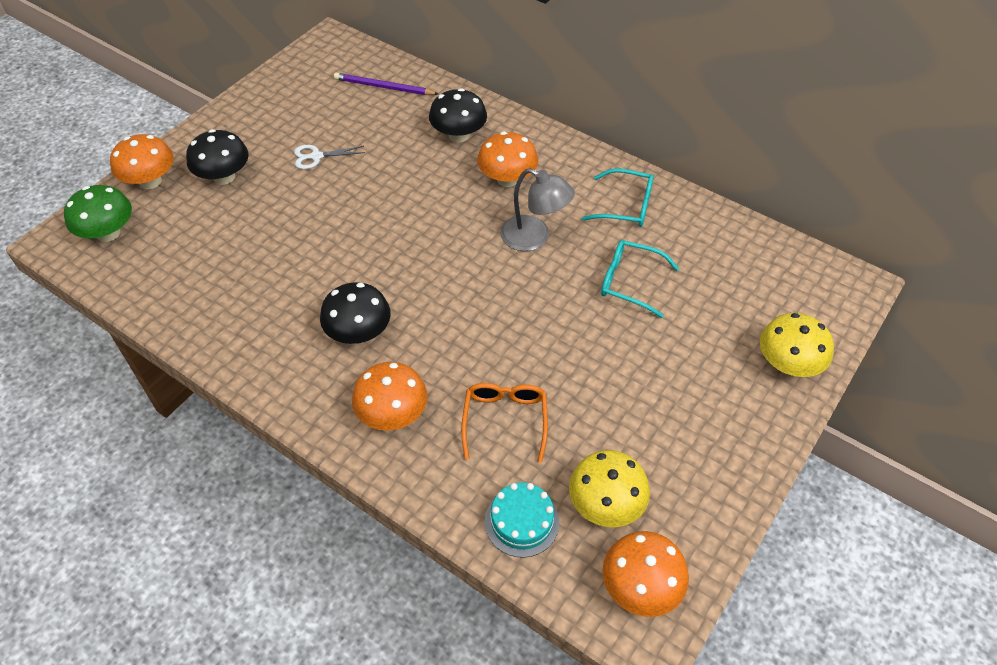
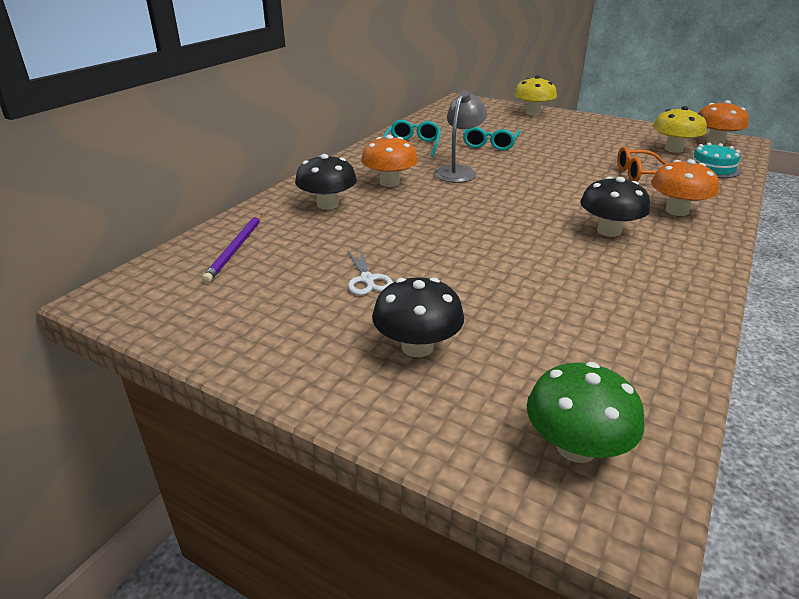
camera: 95 degrees left, 20 degrees down
orange mushroom [110,134,174,189] -> none

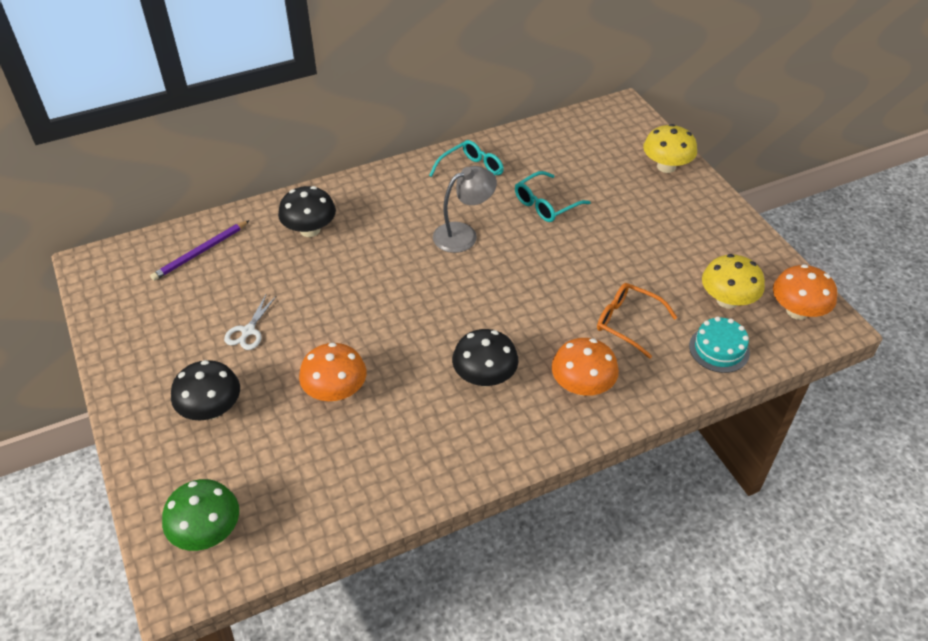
camera: 35 degrees right, 15 degrees up
orange mushroom [361,135,418,187] -> orange mushroom moved to [299,343,366,401]

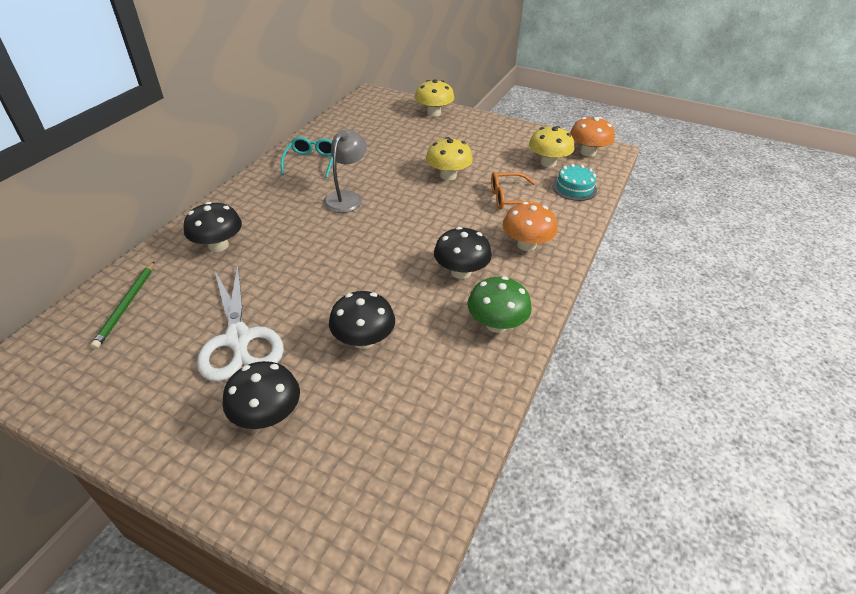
camera: 40 degrees left, 5 degrees down
purple pencil [150,220,250,281] -> green pencil [90,261,155,349]
green mushroom [162,479,239,551] -> green mushroom moved to [467,276,532,333]
white scissors [224,295,276,350] -> white scissors [197,265,284,382], size x2.11
orange mushroom [299,343,366,401] -> black mushroom [329,291,395,349]
turquoise glasses [515,171,590,222] -> none
none -> yellow mushroom [426,137,473,180]

